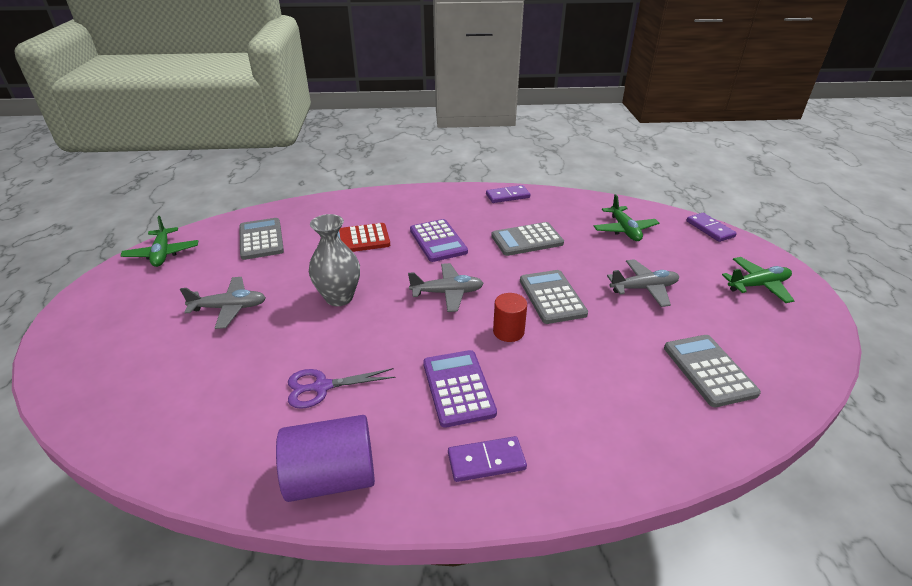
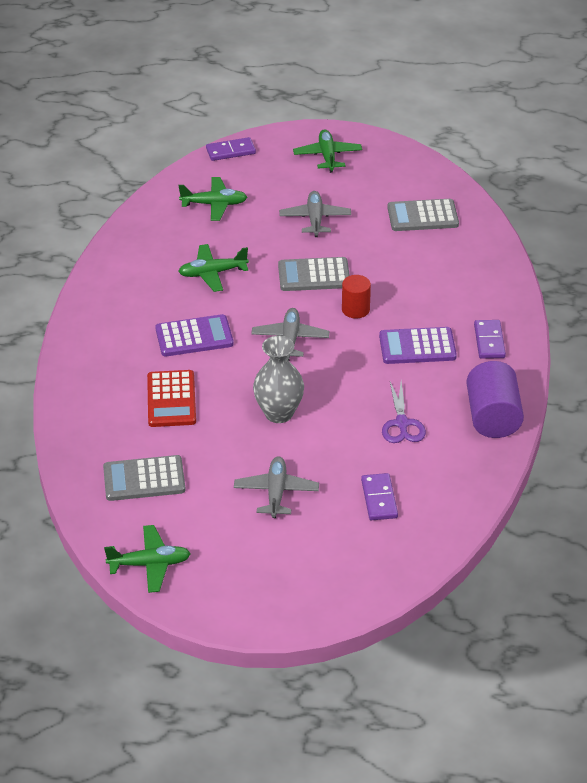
camera: 80 degrees left, 5 degrees up
purple domino [486,185,530,203] -> purple domino moved to [361,473,398,520]
grey calculator [491,222,564,256] -> green plane [178,244,249,292]

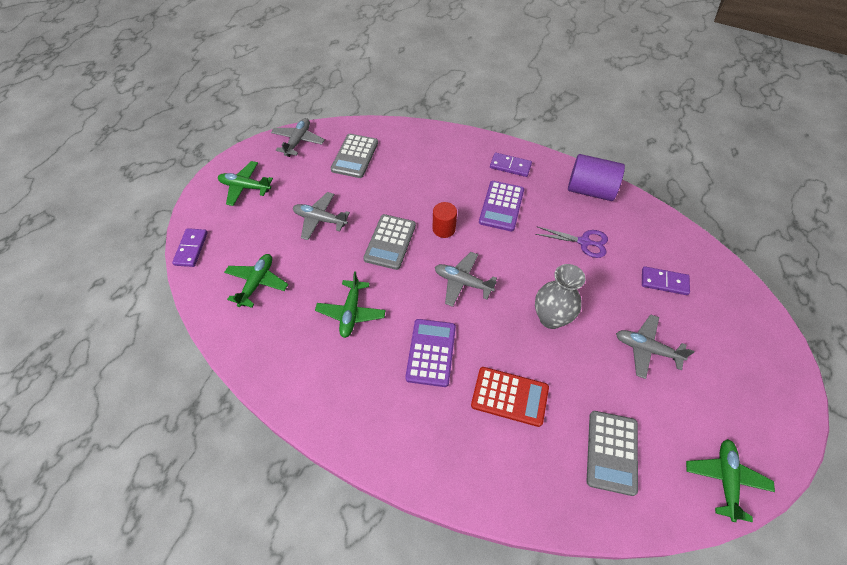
camera: 70 degrees left, 15 degrees up
none -> grey plane [271,118,325,157]

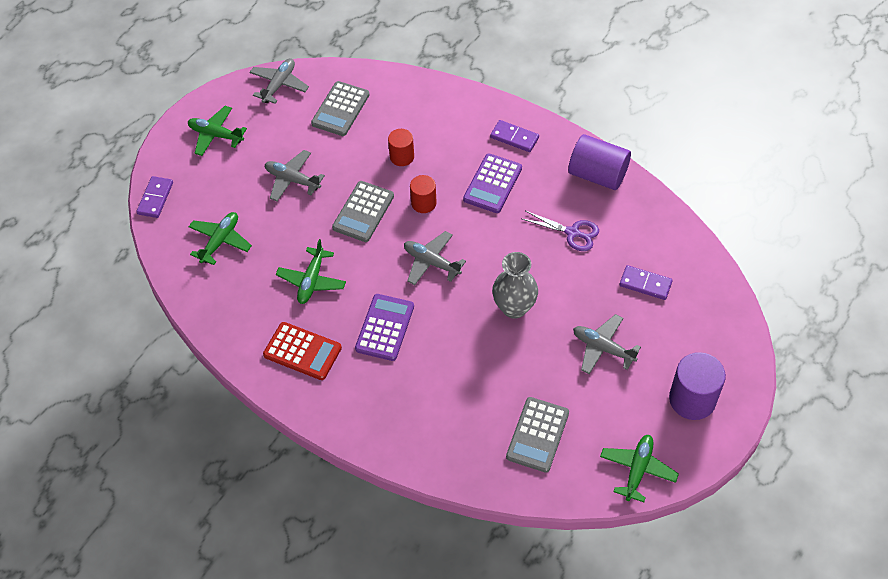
camera: 10 degrees right, 0 degrees up
red calculator [471,367,549,427] -> red calculator moved to [263,322,342,380]
none -> red cylinder [388,129,414,166]
none -> purple cylinder [669,352,726,420]

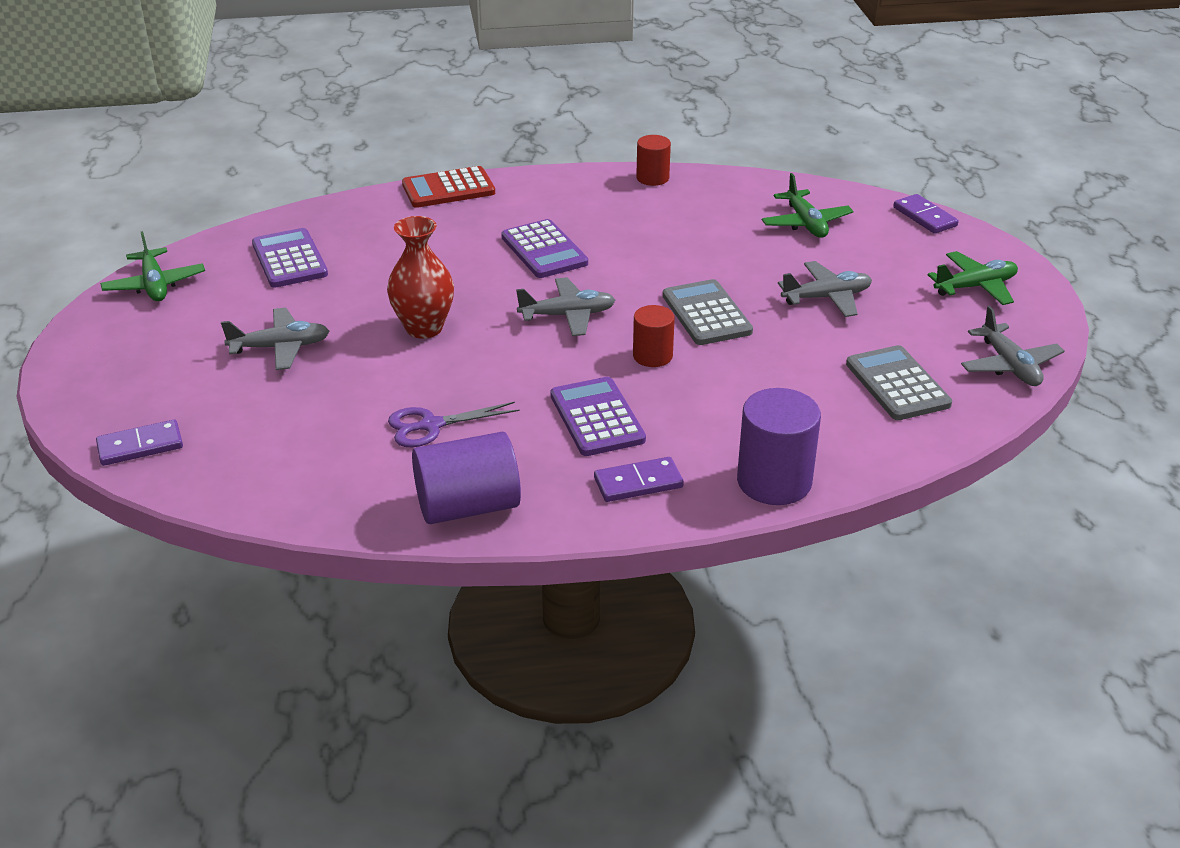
camera: 135 degrees right, 20 degrees down
red calculator [263,322,342,380] -> red calculator moved to [402,166,495,208]
green plane [276,239,346,304] -> none
red cylinder [388,129,414,166] -> red cylinder moved to [636,135,671,186]
grey vase [492,252,538,319] -> red vase [387,216,454,339]
grey calculator [506,397,569,473] -> purple calculator [252,228,328,288]
purple domino [619,265,673,300] -> purple domino moved to [96,419,183,466]
purple cylinder [669,352,726,420] -> purple cylinder moved to [737,388,821,505]

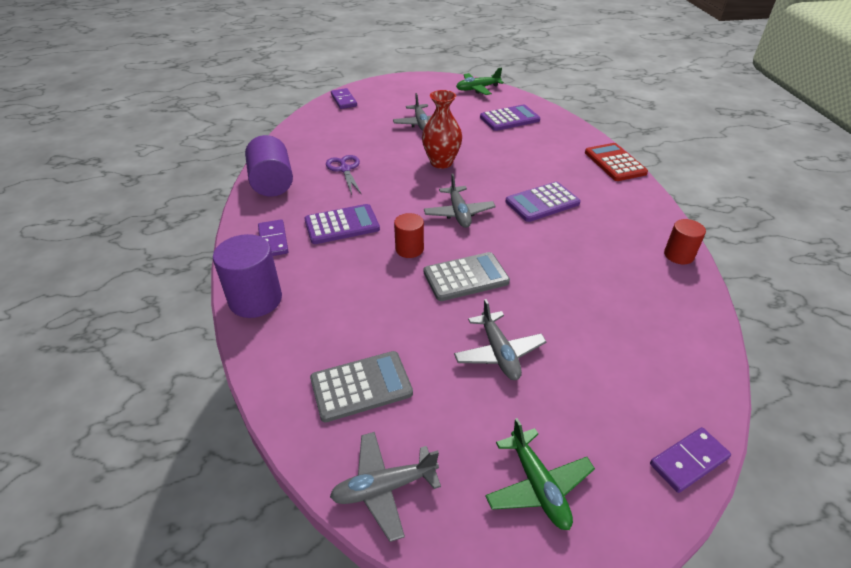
camera: 90 degrees right, 5 degrees up
green plane [762,173,853,238] -> none

